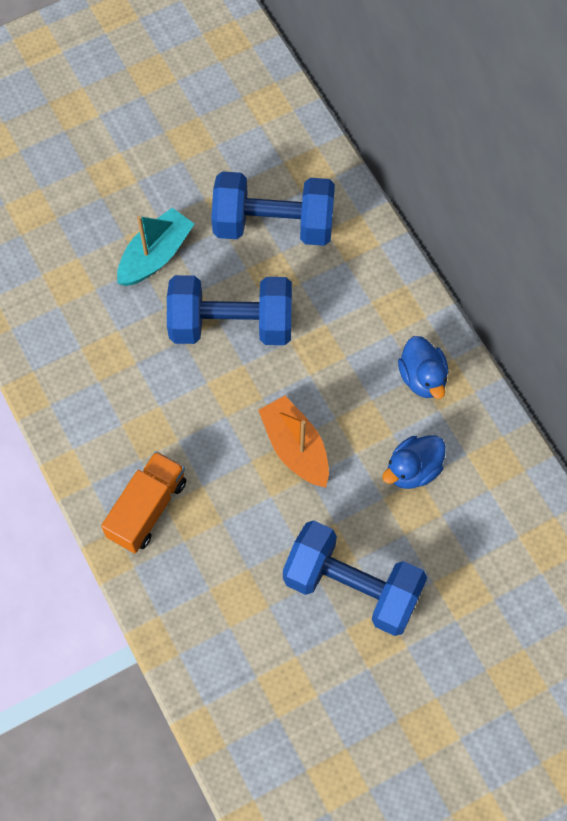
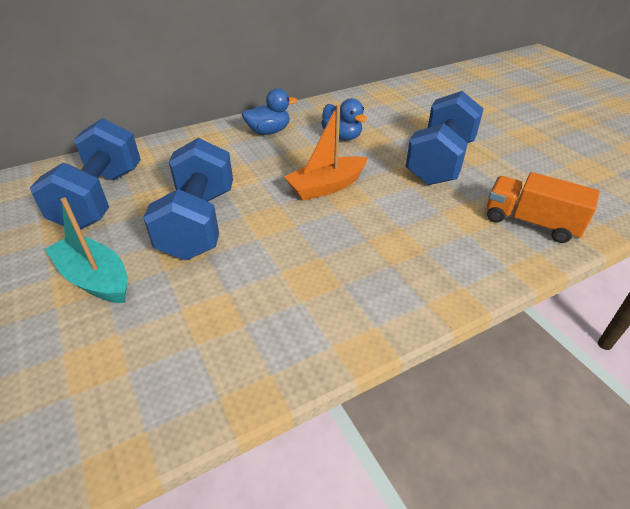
camera: 90 degrees left, 25 degrees down
orange truck [101,451,186,553] -> orange truck moved to [487,172,600,243]

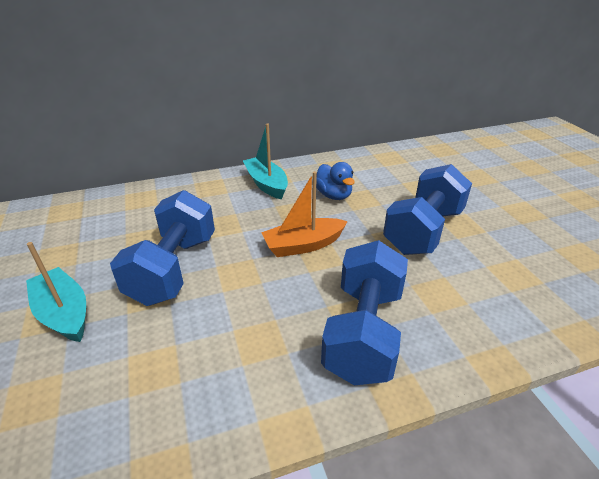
camera: 10 degrees right, 5 degrees down
blue dumbbell [30,118,141,229] -> blue dumbbell moved to [321,240,408,385]
blue duck [242,88,297,135] -> turquoise boat [243,123,288,200]
orange truck [487,172,600,243] -> none

